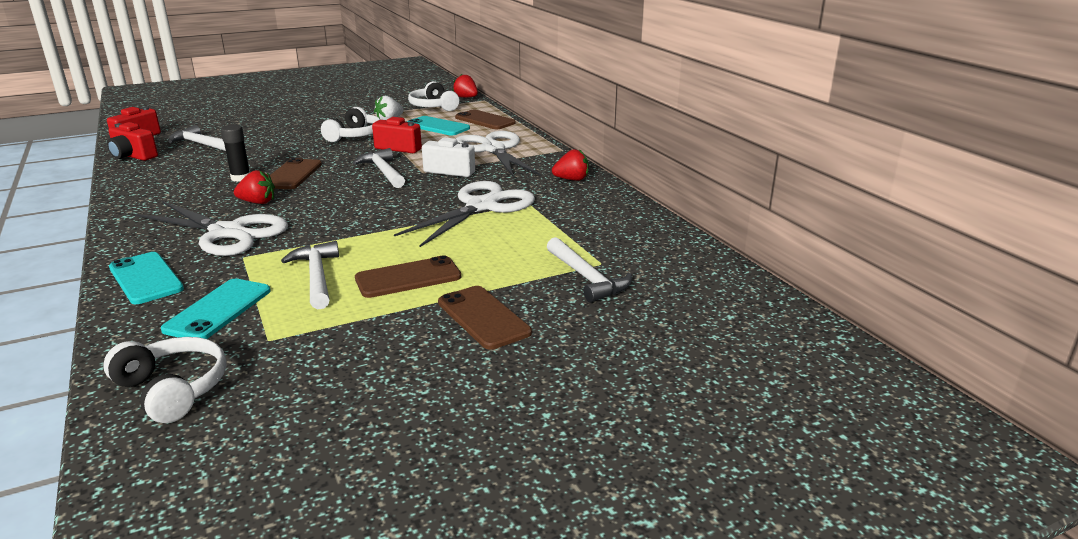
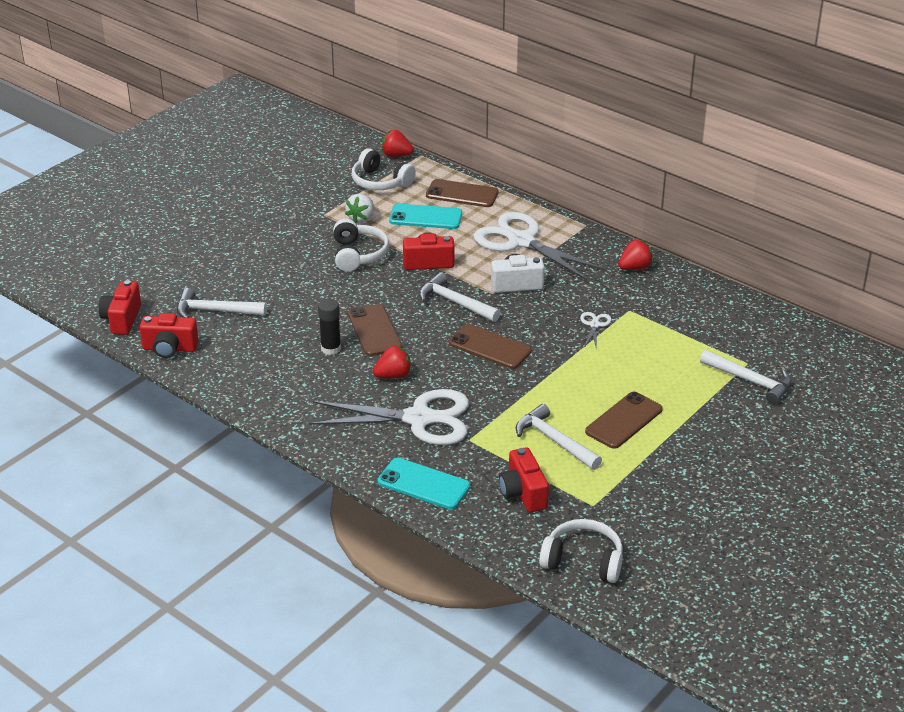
camera: 25 degrees left, 10 degrees up
turquoise phone [161,279,271,339] -> red camera [499,447,549,512]
white scissors [394,181,535,247] -> white scissors [580,312,612,350], size x0.41
brown phone [438,286,532,350] -> brown phone moved to [449,324,532,369]

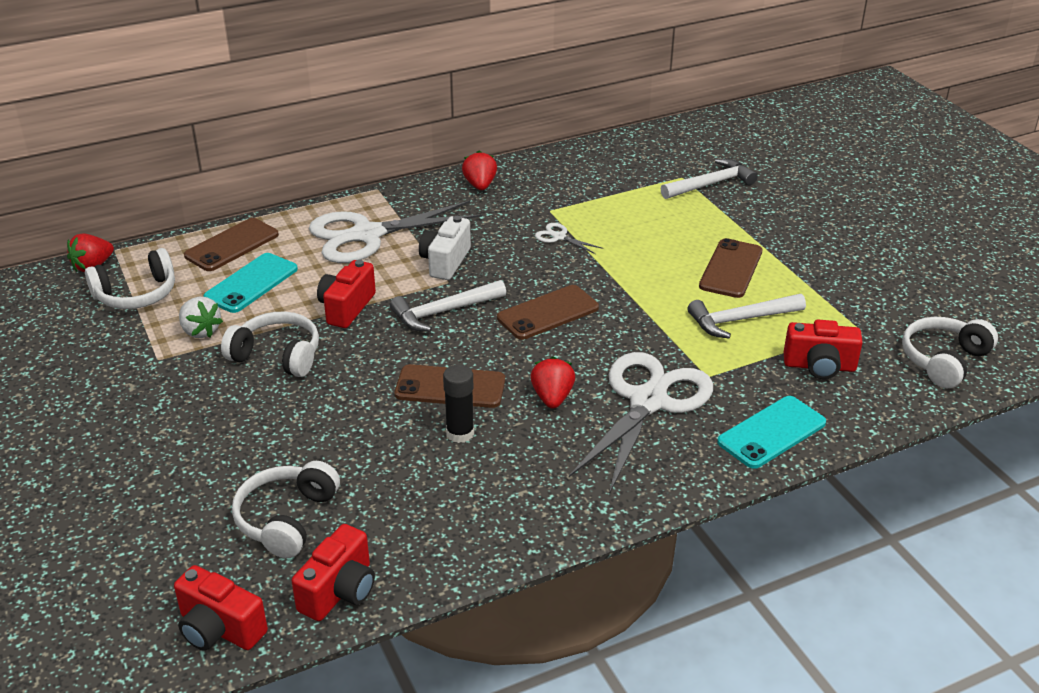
camera: 65 degrees left, 0 degrees up
white hammer [177,288,267,318] -> white headphones [232,461,340,558]
brown phone [585,392,663,449] -> brown phone turned 45 degrees clockwise [699,238,763,298]

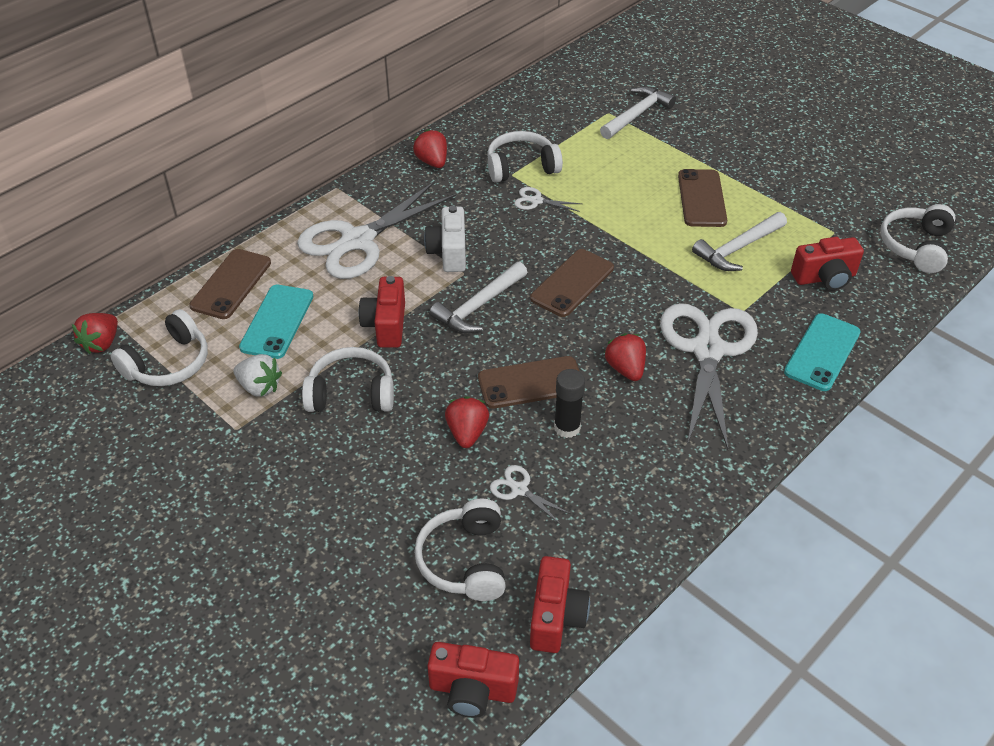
camera: 20 degrees left, 10 degrees up
none -> red strawberry [445,396,489,448]
none -> white headphones [487,131,563,183]
none -> white scissors [490,465,571,525]

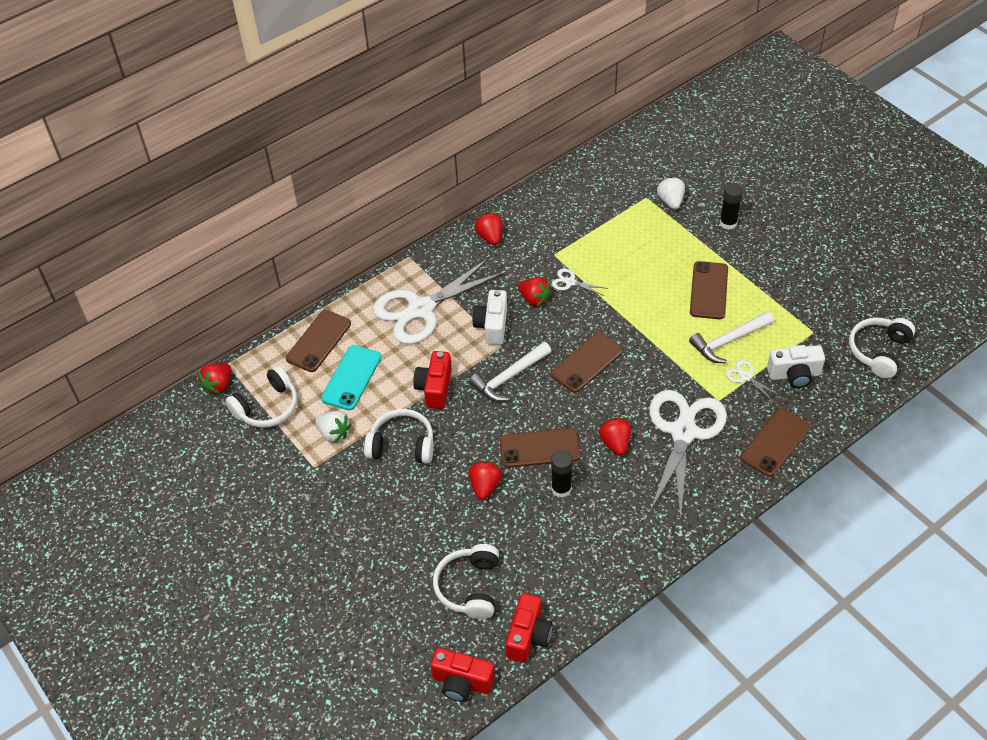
camera: 10 degrees right, 5 degrees up
white headphones [487,131,563,183] -> none
white scissors [490,465,571,525] -> white scissors moved to [725,360,781,403]
white hammer [600,86,676,139] -> white strawberry [657,177,685,210]
turquoise phone [784,314,861,391] -> brown phone [740,408,810,477]
red camera [791,237,864,291] -> white camera [767,345,825,388]
none -> red strawberry [518,277,552,307]
none -> black glue stick [720,183,743,230]

